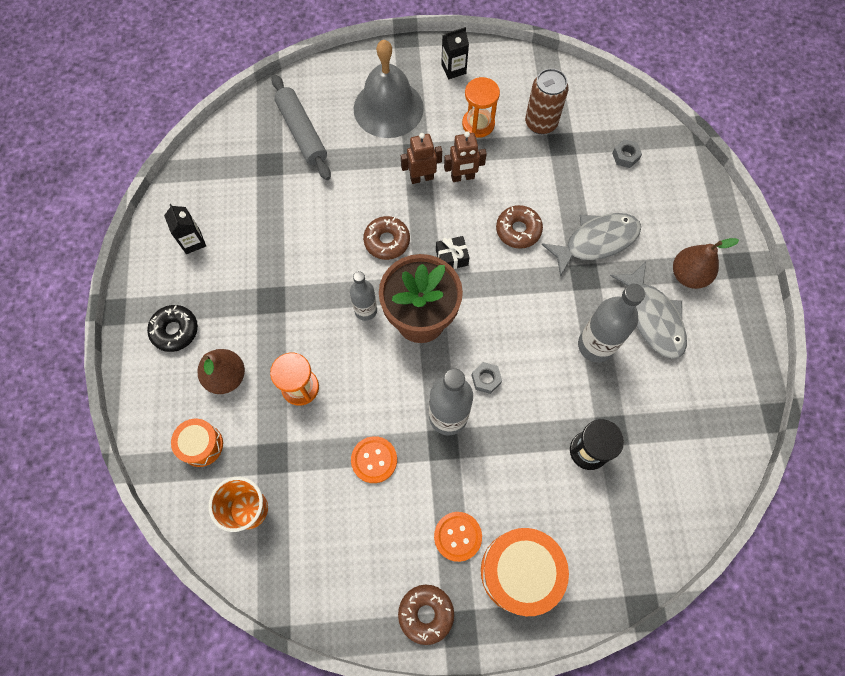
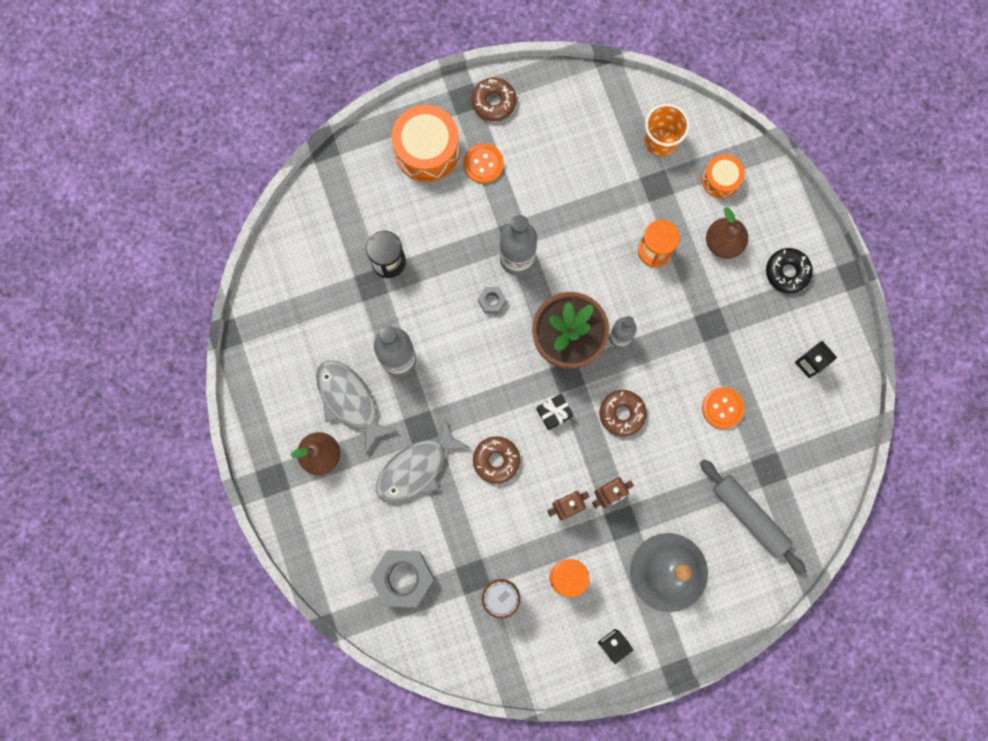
camera: 165 degrees right, 10 degrees up
orange button [351,436,397,483] -> orange button moved to [702,387,745,429]
grey nut [612,139,642,168] -> grey nut [370,550,435,607], size x2.13

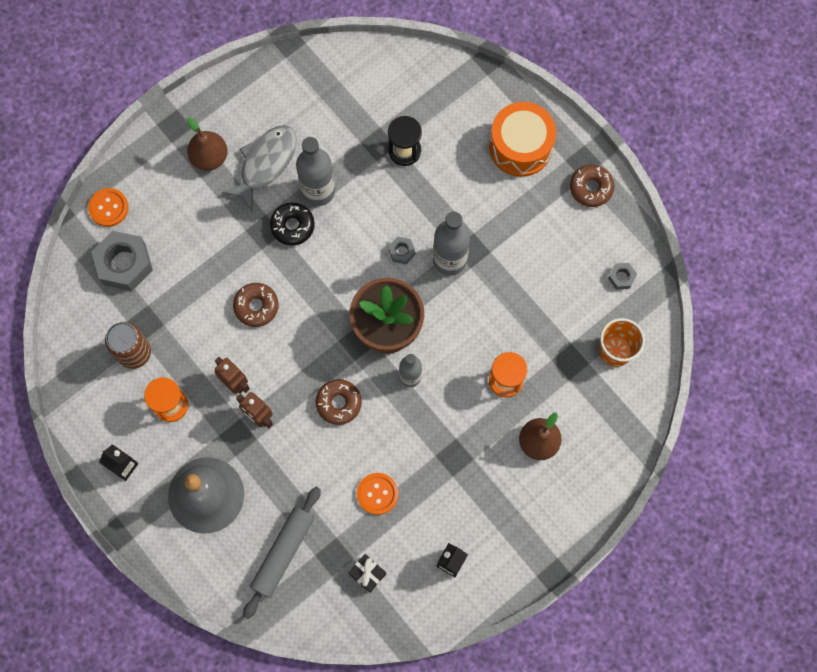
camera: 70 degrees right, 5 degrees down
grey fish [376,418,471,503] -> none
orange button [463,144,504,184] -> orange button moved to [88,188,129,227]
black gift [536,394,573,430] -> black gift moved to [349,554,386,593]
orange drum [702,154,745,199] -> none
black donut [766,248,813,293] -> black donut moved to [270,202,315,246]
none -> grey nut [608,263,637,290]

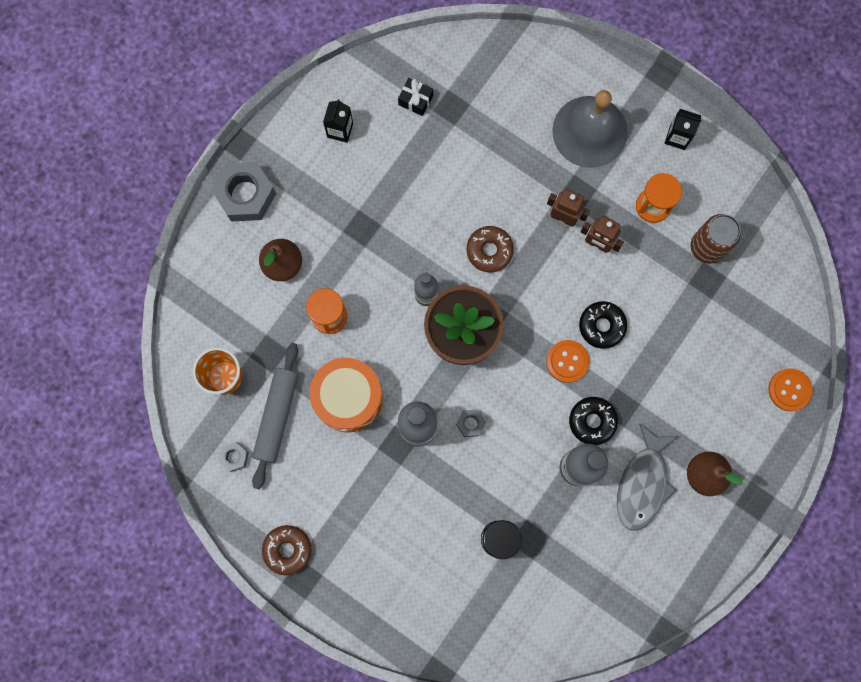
camera: 165 degrees right, 5 degrees up
grey nut [91,231,153,291] -> grey nut moved to [211,162,276,222]
brown donut [233,283,279,327] -> black donut [579,301,627,349]
grey rolling pin [243,487,321,619] -> grey rolling pin moved to [252,343,298,489]
orange button [357,473,399,515] -> orange button moved to [546,340,589,383]
orange drum [489,102,556,177] -> orange drum moved to [309,358,383,432]

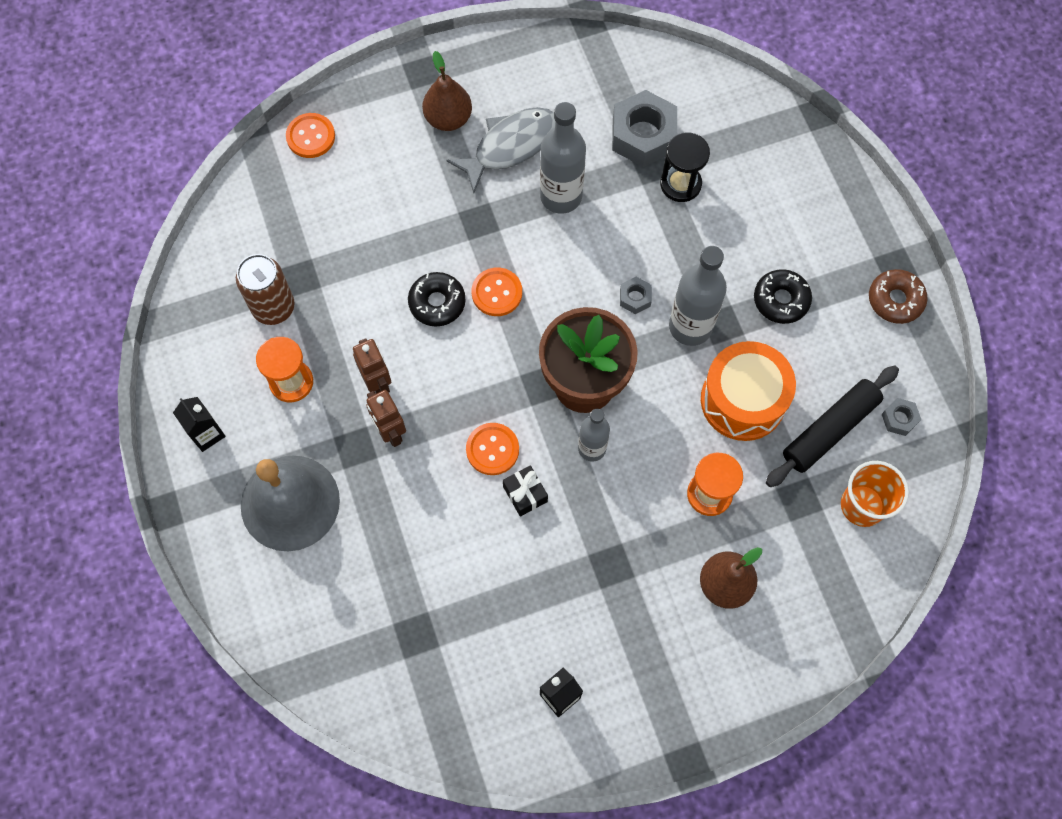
camera: 145 degrees left, 10 degrees down
grey nut [211,162,276,222] -> grey nut moved to [612,90,677,167]
grey rolling pin [252,343,298,489] -> black rolling pin [766,366,899,487]
black gift [398,78,433,116] -> black gift moved to [503,465,548,517]
brown donut [466,226,514,273] -> orange button [466,423,519,475]
black donut [569,397,618,445] -> black donut moved to [754,269,812,324]

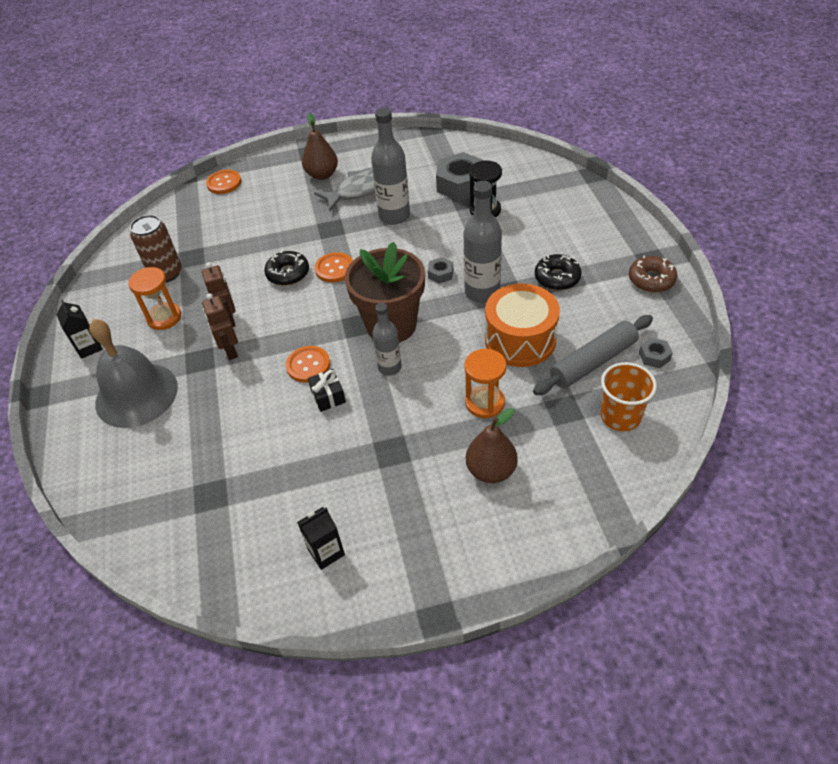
camera: 10 degrees right, 20 degrees down
black rolling pin [766,366,899,487] -> grey rolling pin [533,315,653,395]

